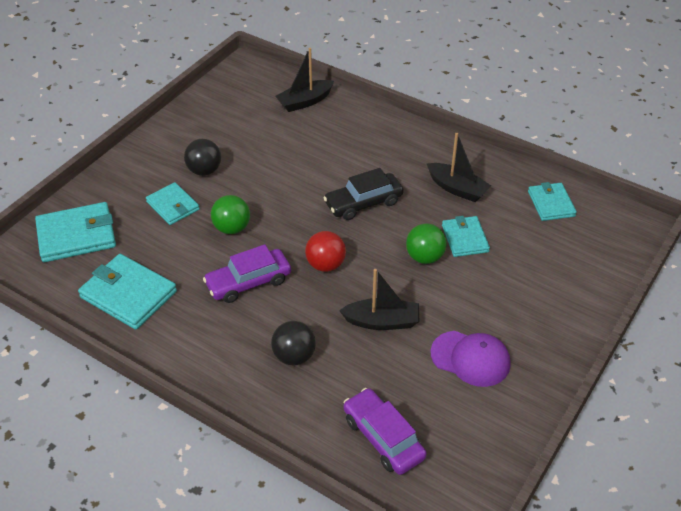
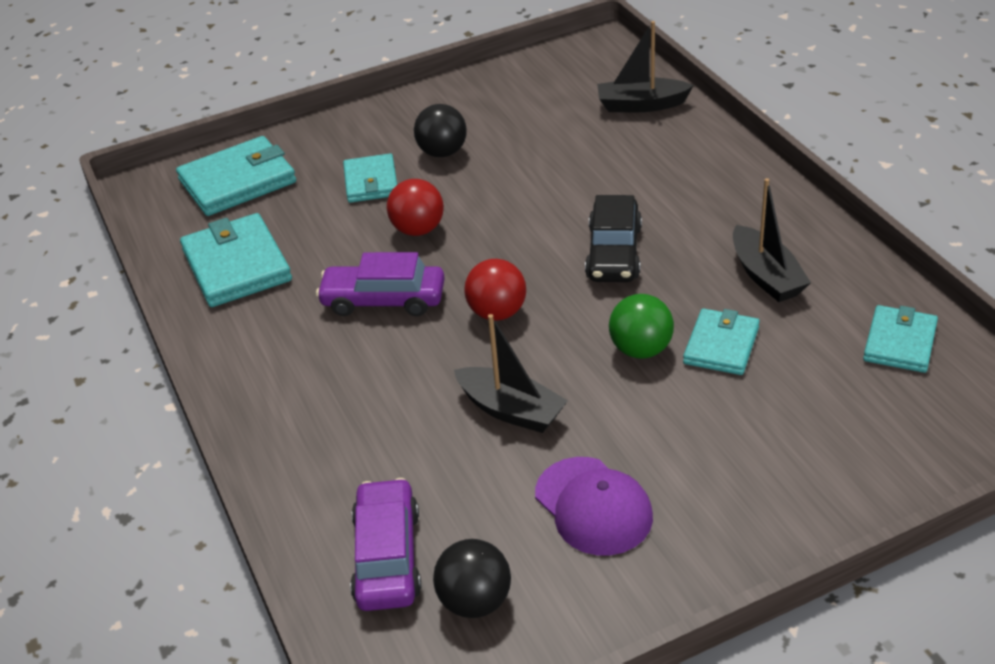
camera: 35 degrees right, 5 degrees down
turquoise wallet [35,202,116,262] -> turquoise wallet turned 45 degrees counterclockwise [176,136,296,216]
green ball [211,195,250,234] -> red ball [387,179,444,236]
black ball [271,321,316,365] -> black ball moved to [433,539,511,618]
black car [323,168,404,220] -> black car turned 90 degrees counterclockwise [585,195,642,282]

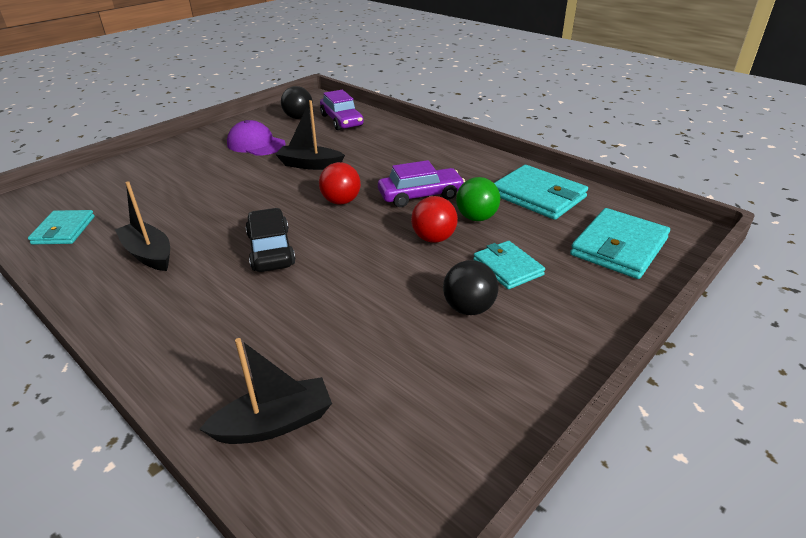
camera: 155 degrees right, 5 degrees down
green ball [609,294,674,359] -> green ball moved to [456,177,500,221]
turquoise wallet [683,308,760,375] -> none

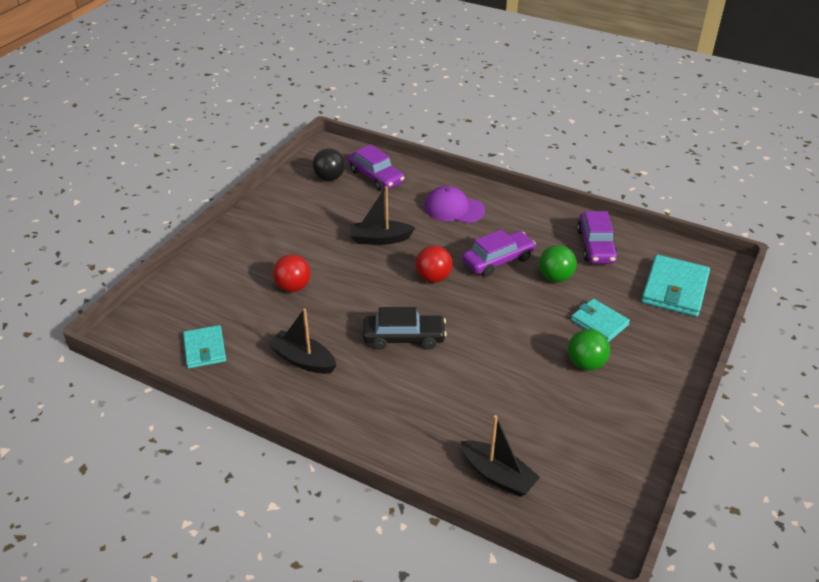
camera: 15 degrees left, 5 degrees up
black boat [199,338,332,444] -> black boat turned 75 degrees clockwise [461,415,540,497]
purple cap [227,120,286,156] -> purple cap moved to [424,186,485,223]
black car [245,208,296,272] -> black car turned 120 degrees clockwise [363,307,447,350]
red ball [411,196,458,243] -> red ball moved to [273,254,311,292]
black ball [443,260,498,315] -> green ball [568,329,610,371]
turquoise wallet [494,165,588,220] -> purple car [577,211,618,264]

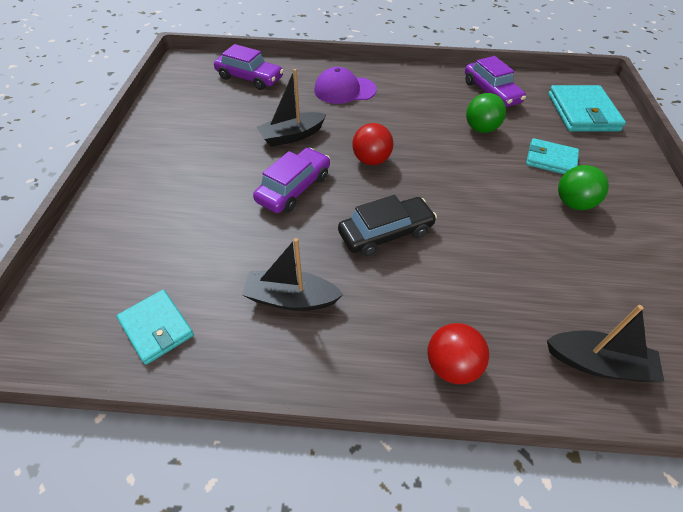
camera: 25 degrees left, 10 degrees up
red ball [273,254,311,292] -> red ball moved to [427,323,489,384]
black ball [313,148,345,181] -> none
purple car [462,230,536,277] -> purple car moved to [253,148,330,213]

